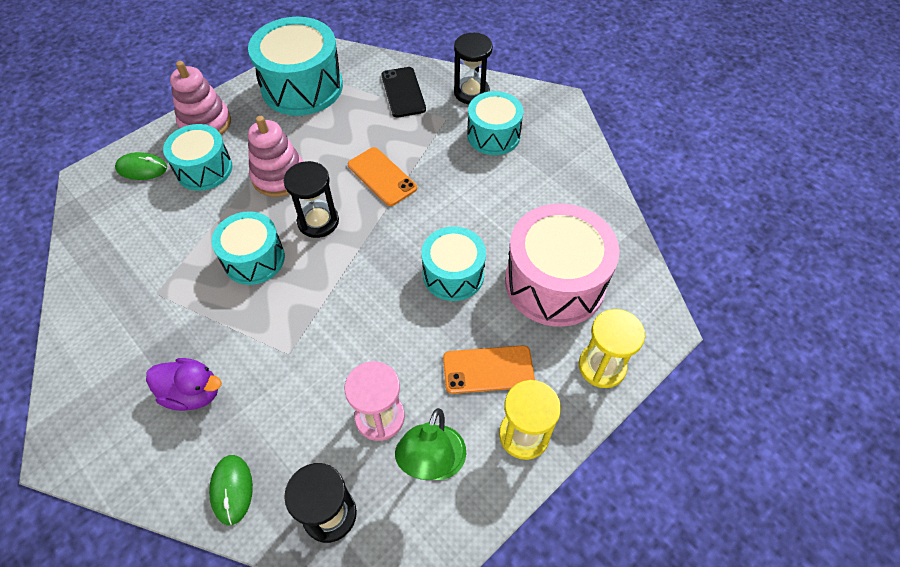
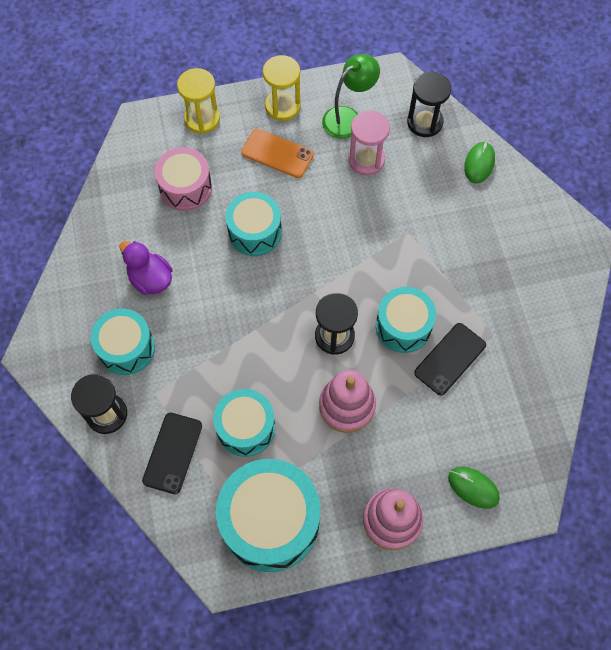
camera: 150 degrees left, 10 degrees up
purple duck [146,358,222,411] -> purple duck moved to [119,241,173,295]
turquoise drum [163,124,232,191] -> turquoise drum moved to [213,389,275,457]
orange phone [348,147,417,206] -> none
pink drum [505,203,620,327] -> pink drum [155,147,212,211], size x0.62
none -> black phone [414,323,486,395]

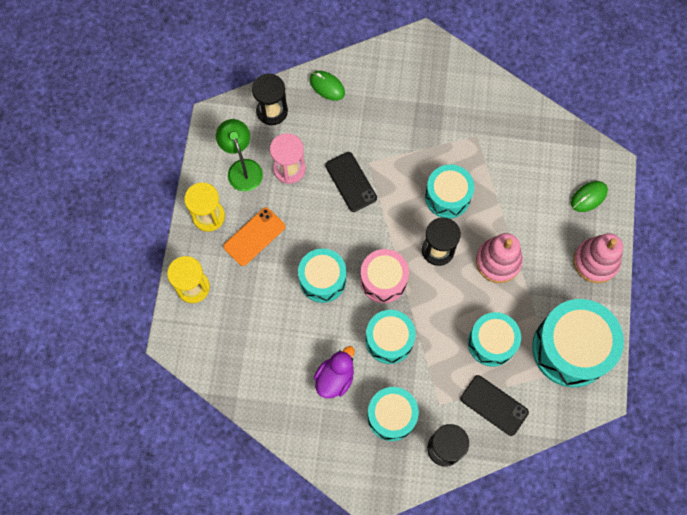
camera: 70 degrees left, 5 degrees up
purple duck [119,241,173,295] -> purple duck turned 150 degrees clockwise [314,346,355,398]
pink drum [155,147,212,211] -> pink drum moved to [360,249,409,303]
black phone [414,323,486,395] -> black phone moved to [325,152,377,212]
none -> turquoise drum [365,310,416,364]

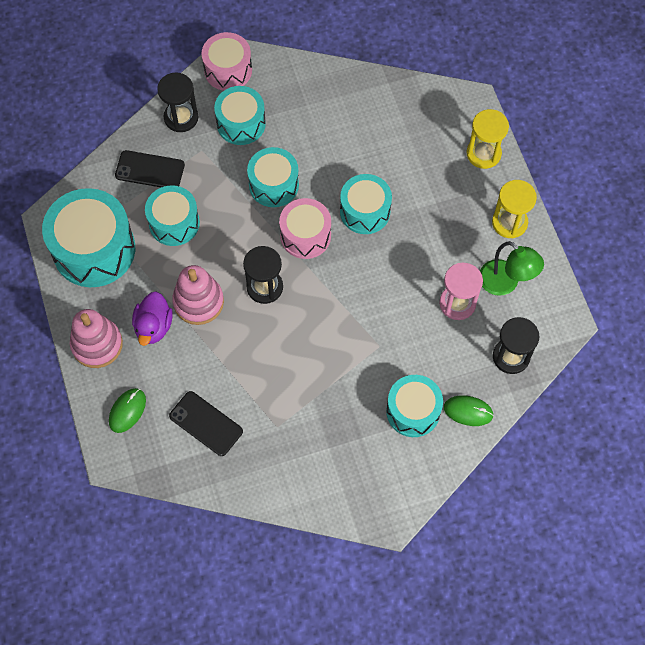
camera: 155 degrees right, 5 degrees down
orange phone [223,207,285,266] -> none
purple duck [314,346,355,398] -> purple duck moved to [132,292,173,346]
black phone [325,152,377,212] -> black phone moved to [169,391,243,456]
turquoise drum [425,165,474,218] -> turquoise drum moved to [386,375,443,437]
none -> pink drum [202,32,252,91]

